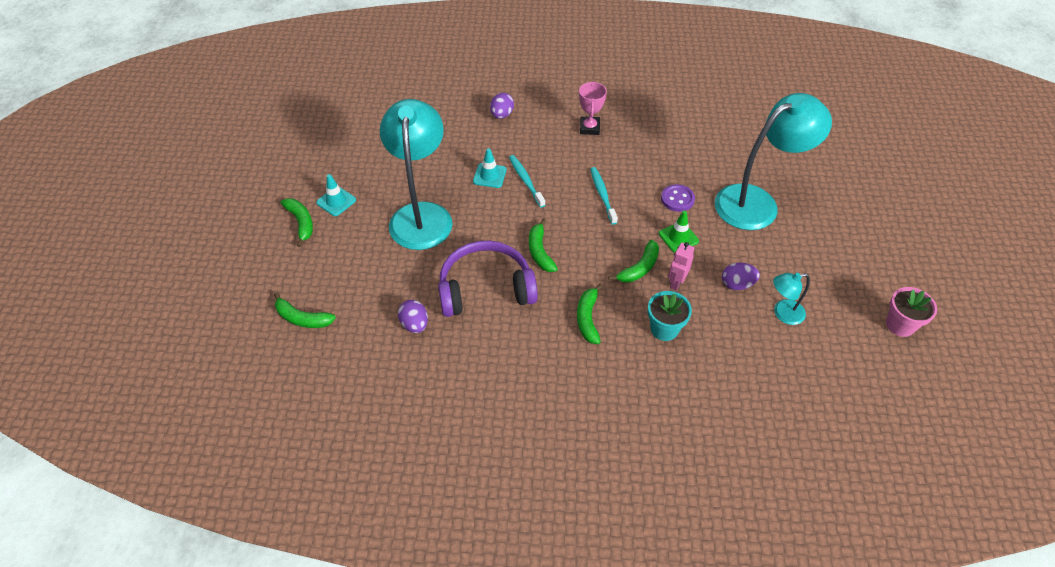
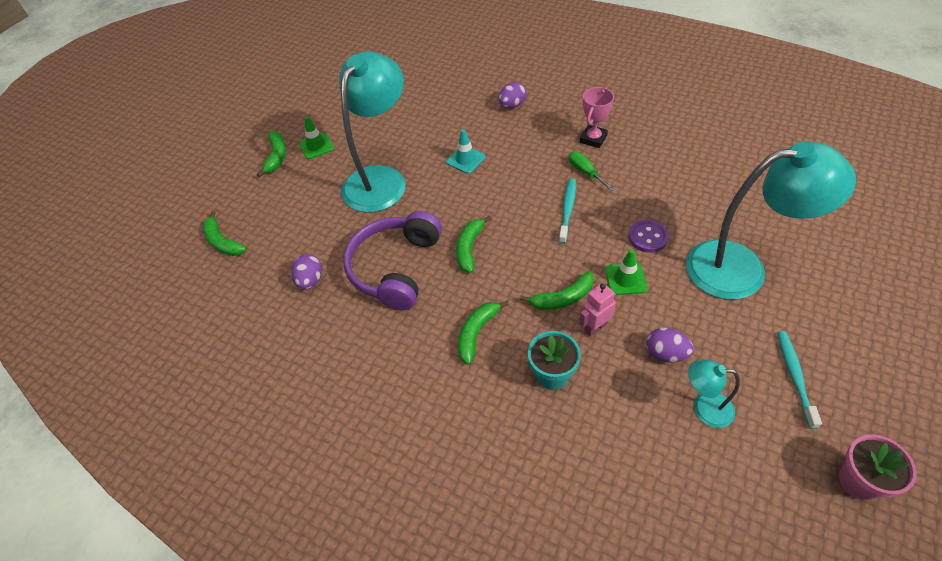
camera: 30 degrees right, 0 degrees up
turquoise traffic cone [316,174,356,216] -> green traffic cone [299,116,334,159]
purple headphones [438,241,538,317] -> purple headphones turned 90 degrees counterclockwise [343,211,442,311]
turquoise toothbrush [509,155,545,208] -> turquoise toothbrush moved to [777,331,822,429]
none -> green screwdriver [569,152,615,191]

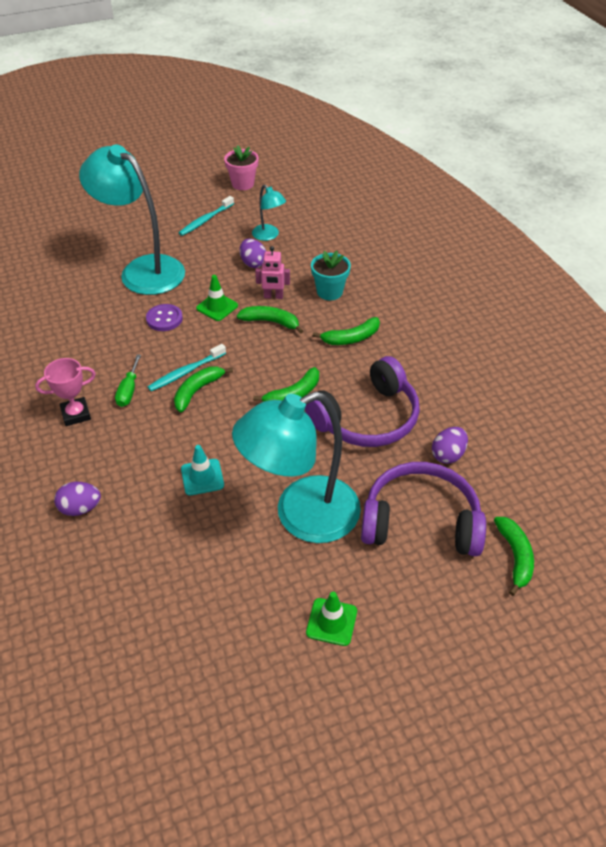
camera: 145 degrees left, 5 degrees down
green banana [257,131,286,177] -> green banana moved to [174,366,233,412]
none -> purple headphones [361,462,486,556]

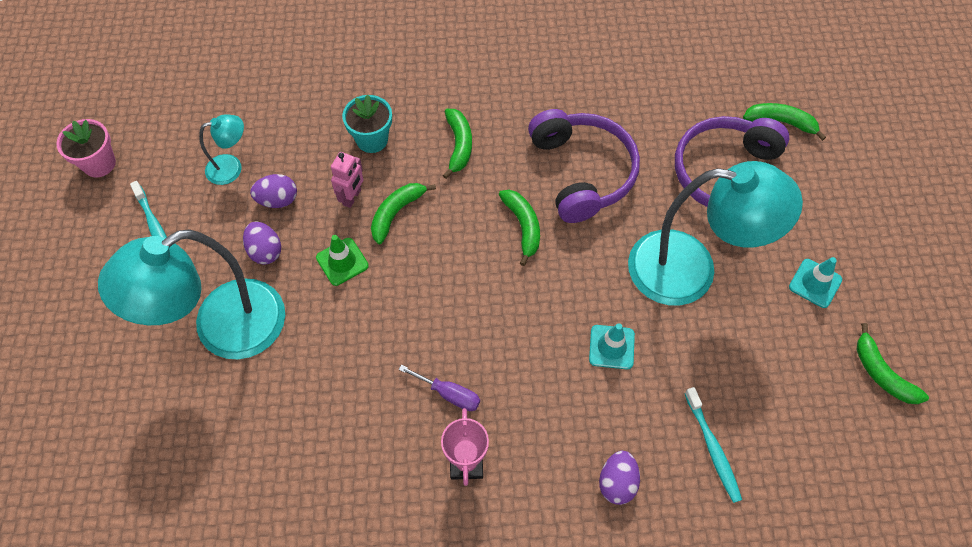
camera: 70 degrees left, 15 degrees up
green screwdriver [115,354,141,407] -> purple screwdriver [399,365,480,411]
purple button [146,304,183,331] -> none
turquoise toothbrush [148,344,226,391] -> turquoise toothbrush moved to [684,387,742,503]
green banana [174,366,233,412] -> green banana moved to [857,323,929,404]
turquoise lamp [232,392,361,543] -> turquoise lamp turned 75 degrees counterclockwise [628,161,803,306]
green traffic cone [306,592,357,646] -> turquoise traffic cone [789,257,842,308]
purple egg [432,427,468,464] -> purple egg moved to [243,221,281,265]

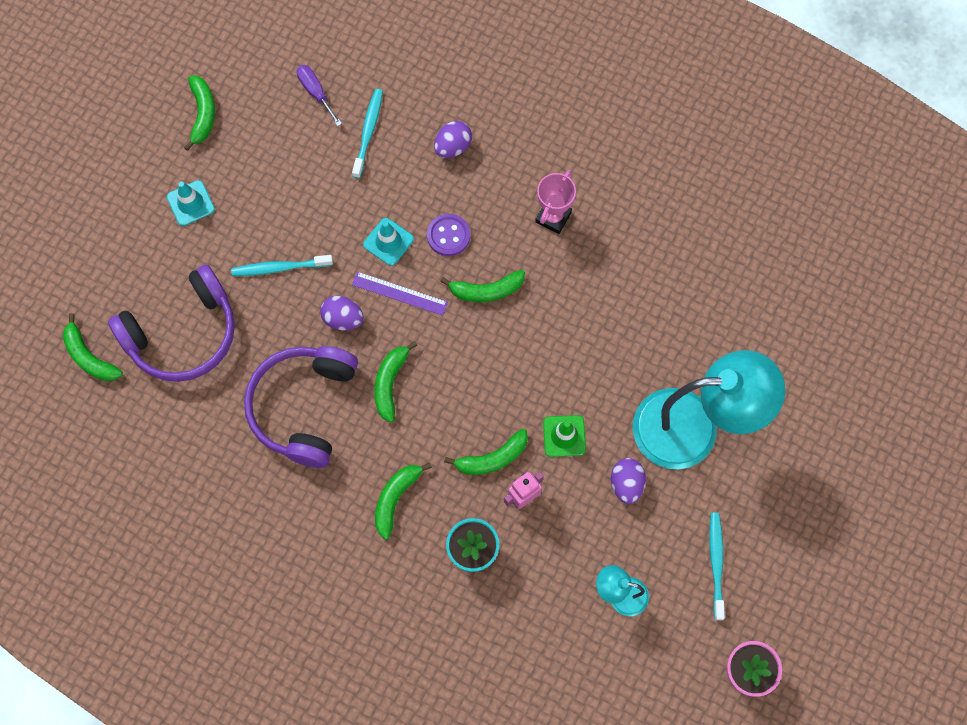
camera: 150 degrees left, 10 degrees up
purple egg [250,174,297,208] -> purple egg moved to [320,296,364,331]
purple screwdriver [399,365,480,411] -> purple screwdriver moved to [297,65,342,126]
turquoise lamp [628,161,803,306] -> turquoise toothbrush [231,255,333,276]
none -> purple ruler [352,272,448,316]
none -> purple button [427,214,470,256]
none -> green banana [440,270,525,302]

